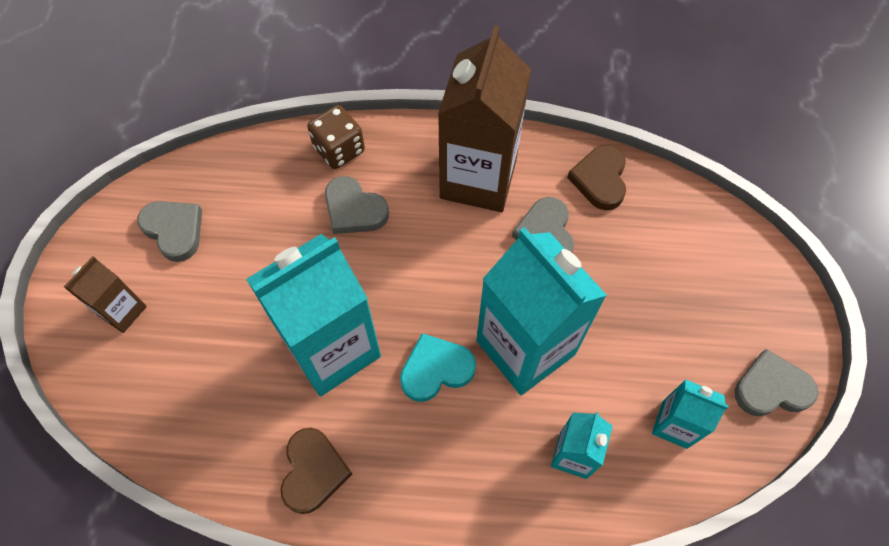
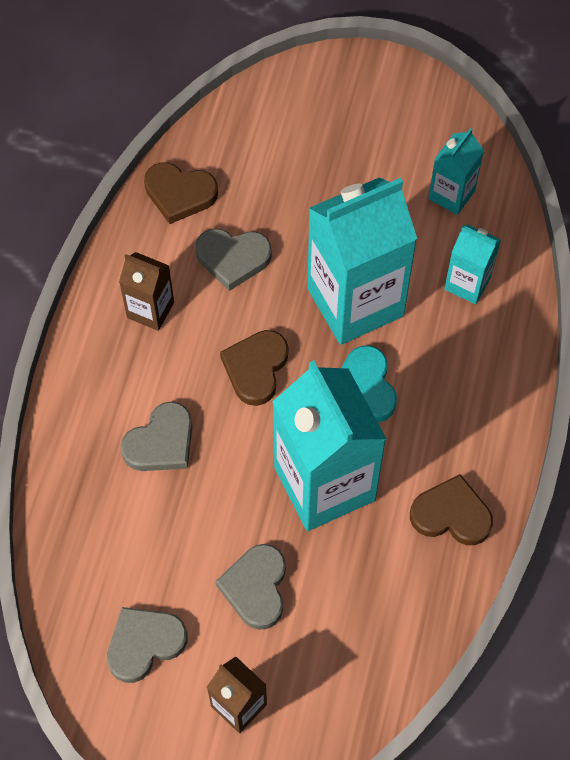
camera: 80 degrees left, 0 degrees up
brown dice [307,105,365,169] -> none
brown carton [438,25,531,212] -> brown carton [119,252,174,331], size x0.49
grey heart [734,349,818,416] -> grey heart moved to [215,544,286,630]
none -> brown heart [220,330,288,406]

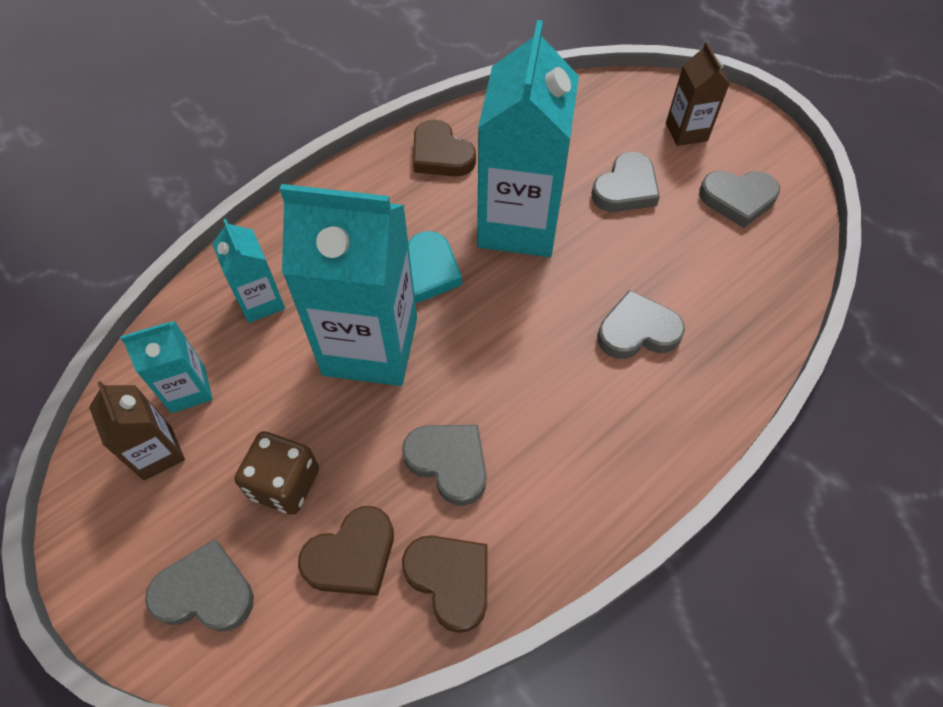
camera: 145 degrees left, 5 degrees down
brown carton [119,252,174,331] -> brown carton moved to [89,381,185,480]
brown heart [220,330,288,406] -> brown heart moved to [298,506,394,596]
none -> grey heart [145,539,254,632]
none -> brown dice [235,431,319,515]

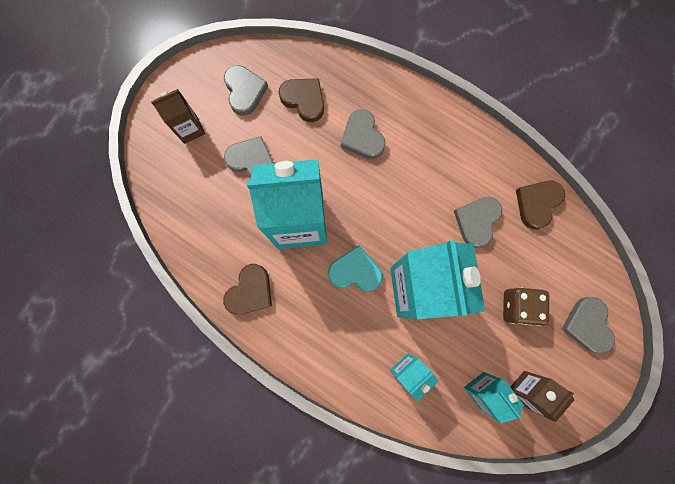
camera: 105 degrees left, 20 degrees up
brown heart [298,506,394,596] -> brown heart moved to [278,78,324,122]

